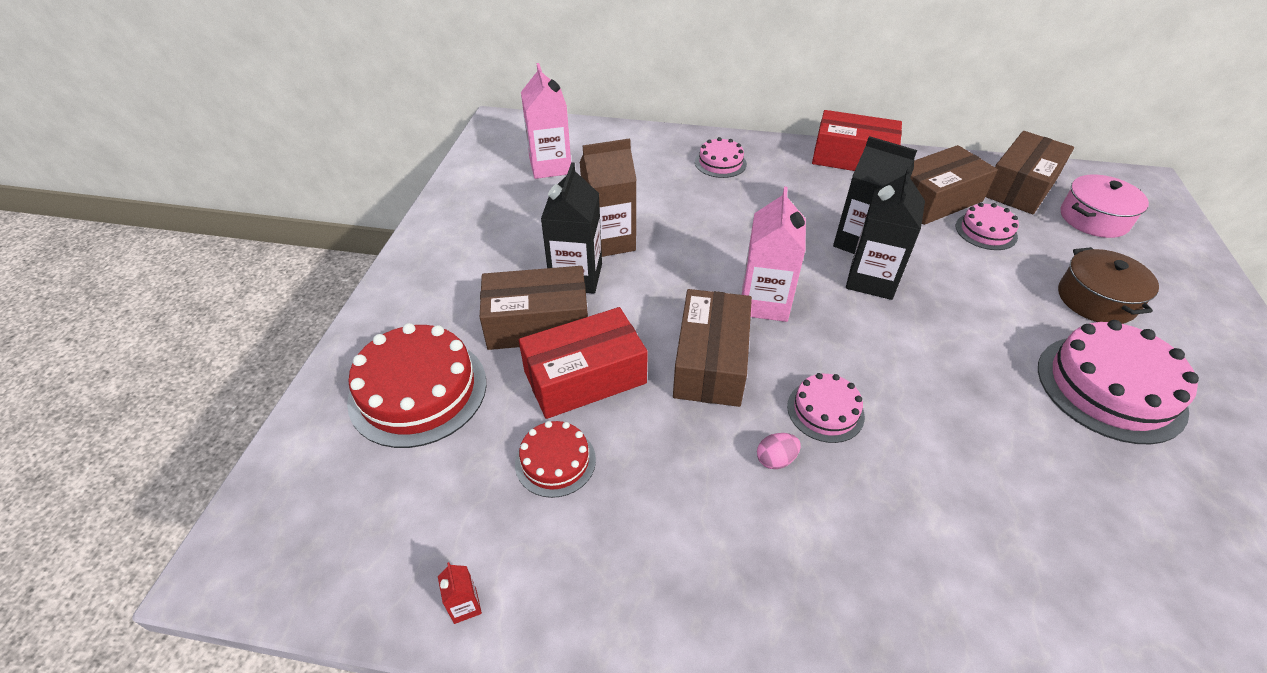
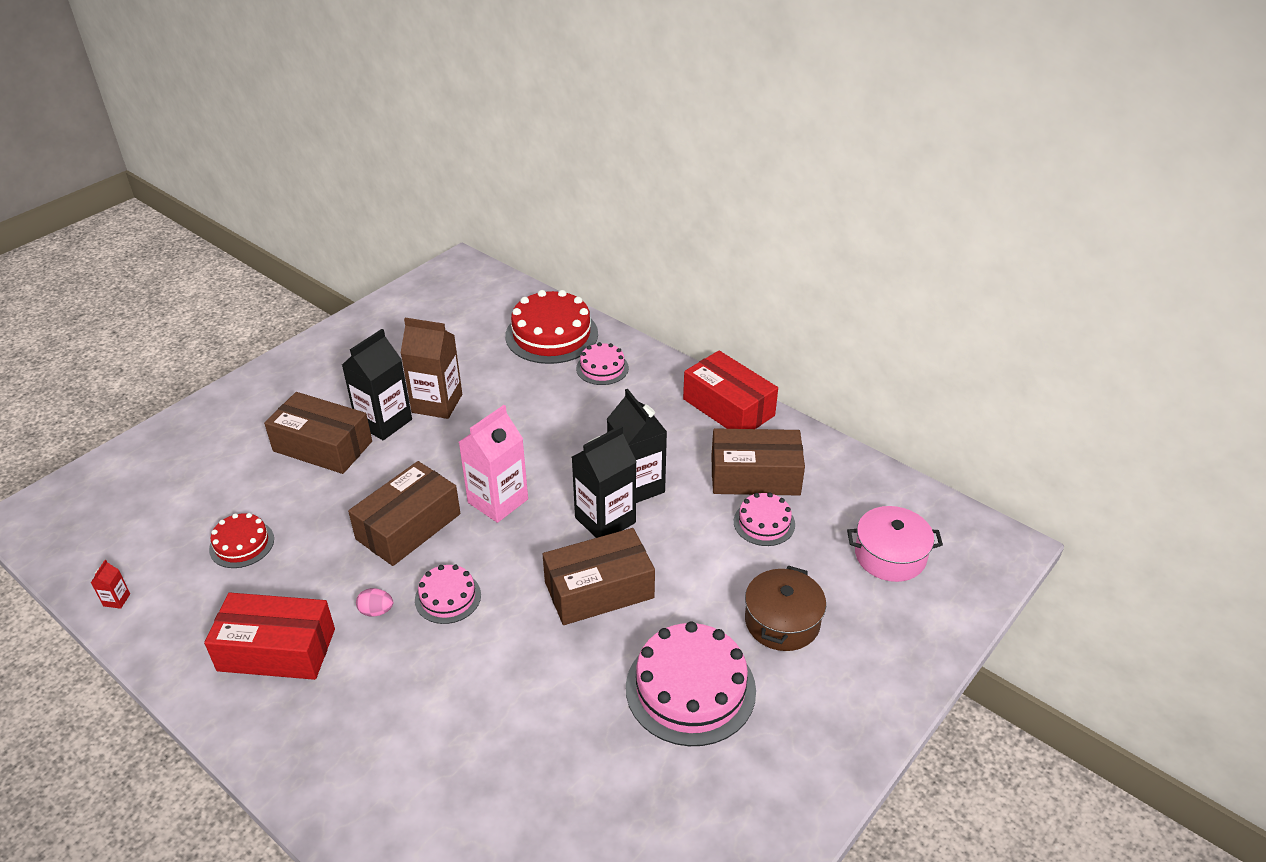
camera: 30 degrees right, 5 degrees down
red cake [347,323,487,448] -> red cake moved to [505,290,598,364]
red box [519,307,648,419] -> red box moved to [204,593,335,680]
pink carton [521,63,571,179] -> none
brown box [986,131,1074,214] -> brown box moved to [543,528,655,625]

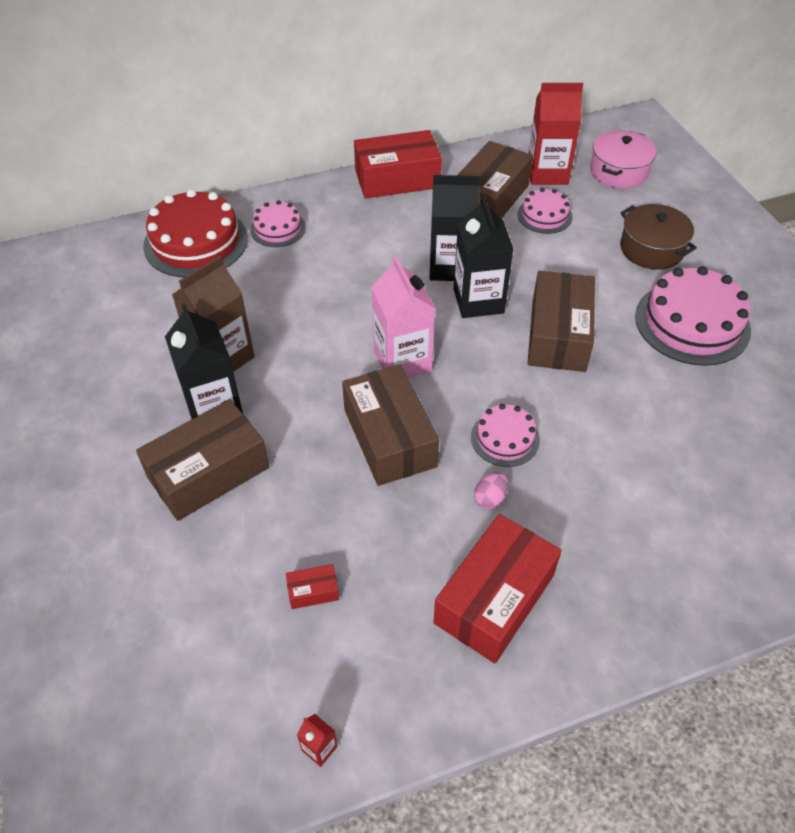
camera: 60 degrees left, 10 degrees up
red cake [209,513,274,568] -> red box [286,564,339,609]
none -> red carton [529,83,583,185]

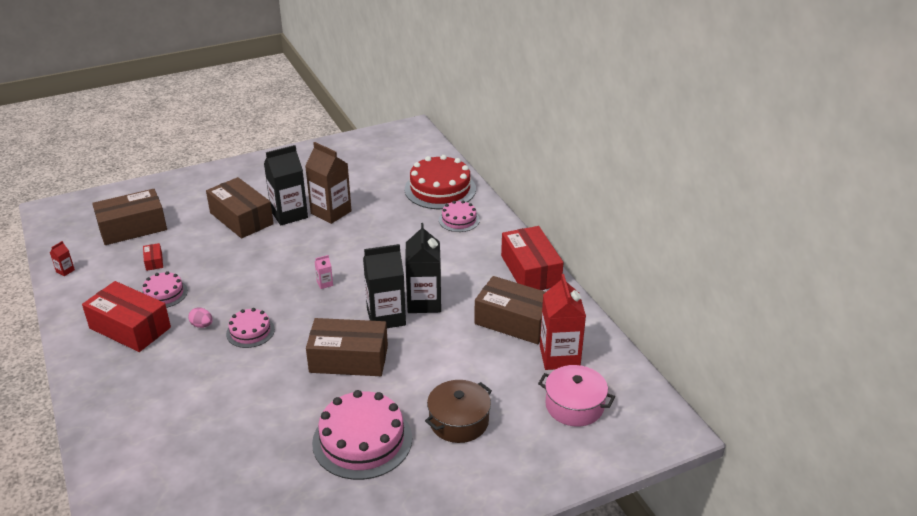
camera: 85 degrees right, 15 degrees down
brown box [342,364,439,486] -> brown box moved to [92,189,167,245]
pink carton [371,255,435,378] -> pink carton [315,255,333,289], size x0.41
pink cake [517,188,573,234] -> pink cake moved to [142,271,188,308]

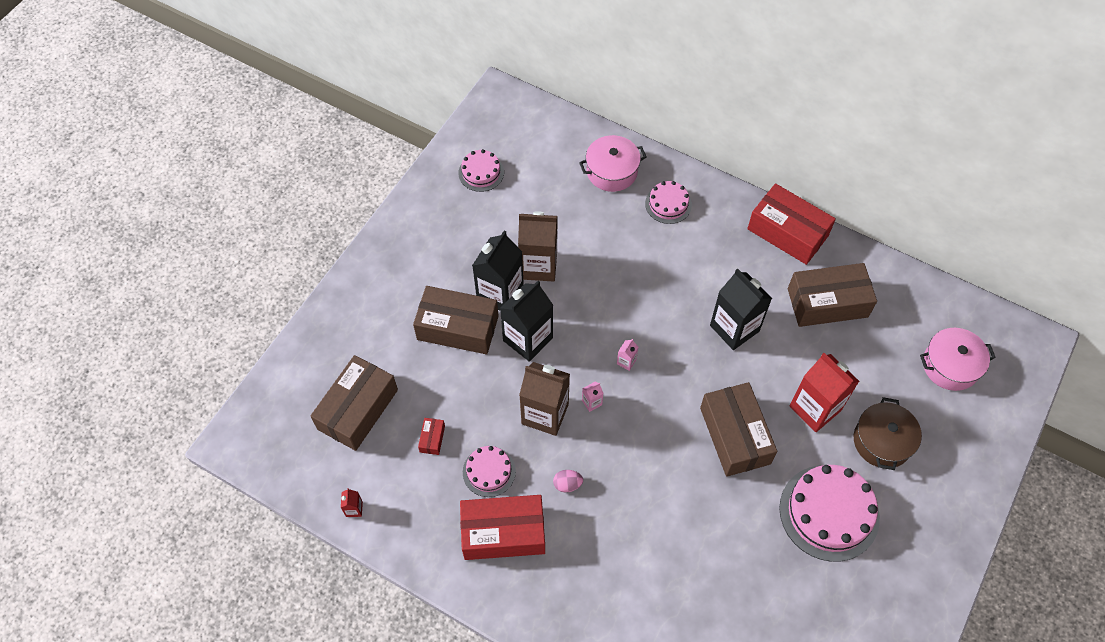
camera: 35 degrees left, 25 degrees up
red box [143,243,163,271] -> red box turned 60 degrees clockwise [418,418,445,455]
pink cake [226,308,275,348] -> pink cake moved to [458,149,504,192]
brown box [306,318,388,376] -> brown box turned 75 degrees counterclockwise [700,382,777,477]
black carton [363,244,406,328] -> black carton moved to [500,281,553,362]
red cake [405,155,476,209] -> pink pot [579,135,646,192]
red carton [540,274,586,370] -> red carton moved to [790,353,859,432]
none -> brown carton [519,362,570,436]
none -> pink carton [582,381,603,412]

